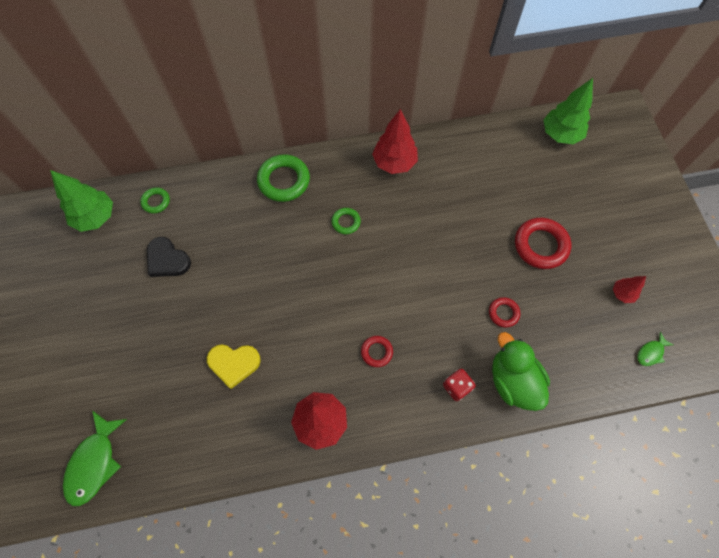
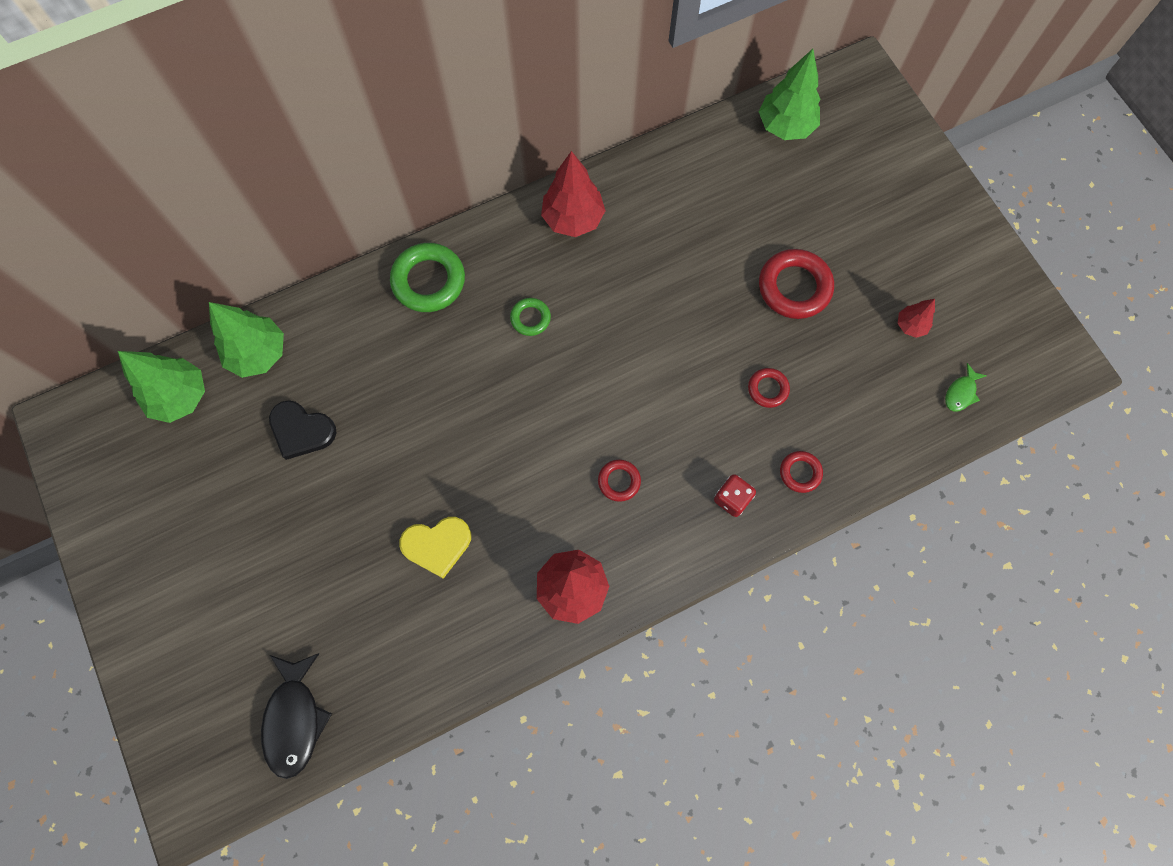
camera: 15 degrees left, 5 degrees up
green fish [63,411,127,506] -> black fish [261,653,332,779]
green ring [140,187,170,213] -> green tree [209,302,284,378]
green duck [492,332,550,411] -> red ring [780,451,823,493]

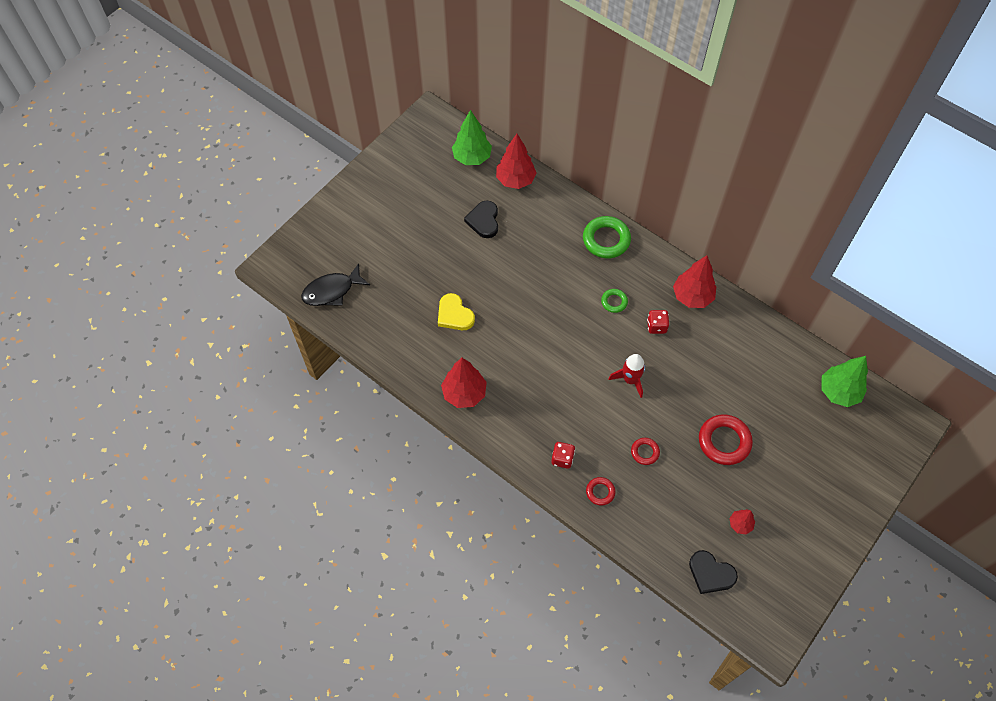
camera: 65 degrees right, 10 degrees down
green tree [209,302,284,378] -> red tree [496,134,536,189]
red ring [598,460,641,502] -> none
green fish [945,363,987,412] -> black heart [689,550,738,594]
none -> red rocket [609,354,645,398]
none -> red dice [647,310,669,334]

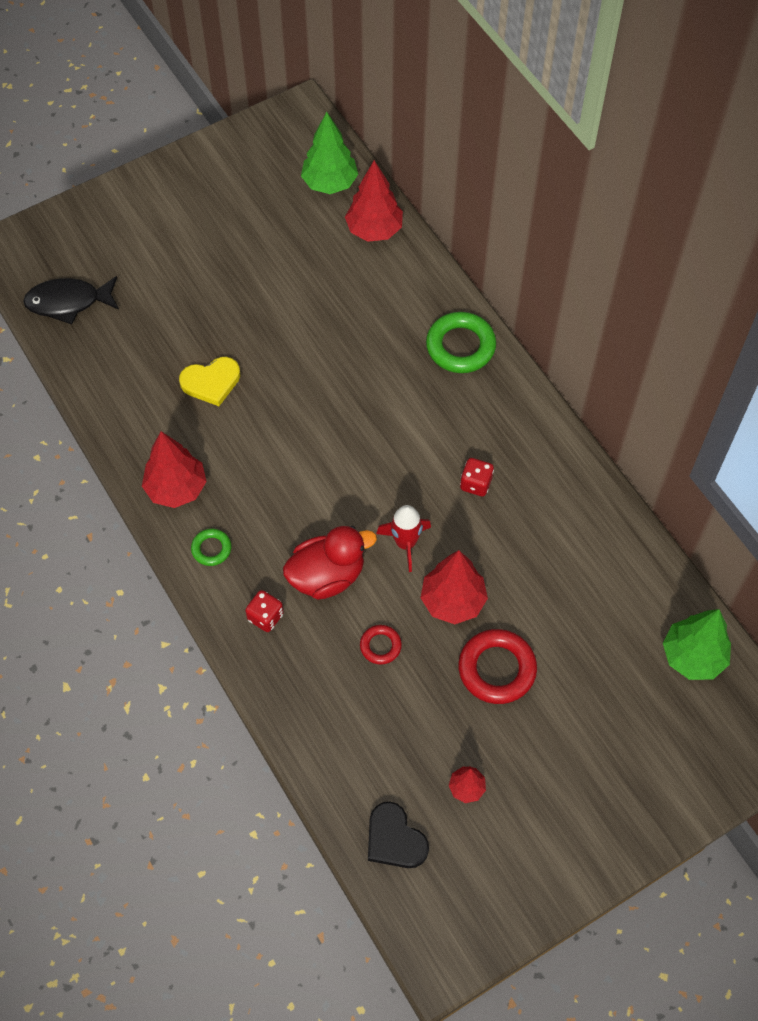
camera: 20 degrees right, 0 degrees up
yellow heart [438,293,475,330] -> yellow heart turned 90 degrees counterclockwise [179,357,240,406]
black heart [464,200,498,238] -> none
red ring [586,477,615,505] -> none
green ring [601,289,628,313] -> green ring moved to [191,529,231,566]
red tree [673,255,716,308] -> red tree moved to [421,550,488,624]
none -> red duck [283,526,377,600]

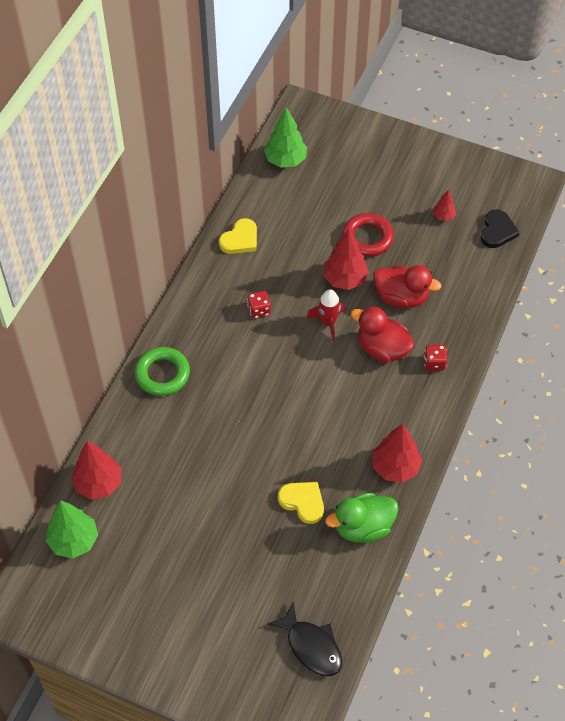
camera: 125 degrees left, 5 degrees down
green ring [191,529,231,566] -> none
red ring [360,625,402,665] -> red duck [373,265,441,308]
none -> yellow heart [219,218,257,254]
none -> green duck [326,493,398,542]

